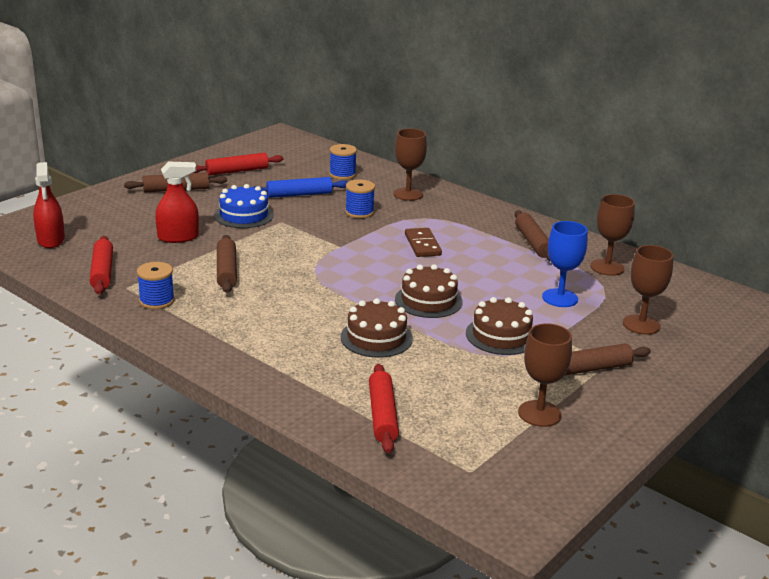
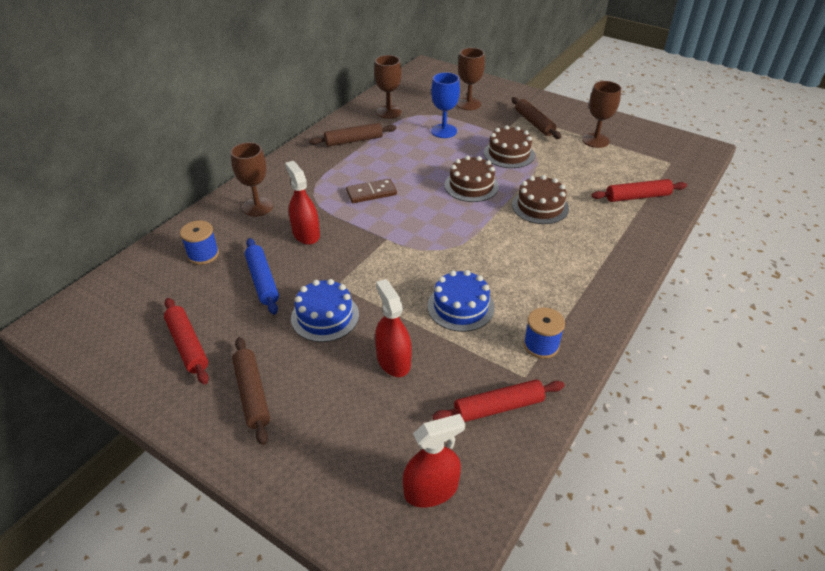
camera: 95 degrees left, 15 degrees up
brown rolling pin [217,235,237,293] -> blue cake [427,270,494,332]
blue spool [345,179,375,218] -> red spray bottle [285,161,320,245]

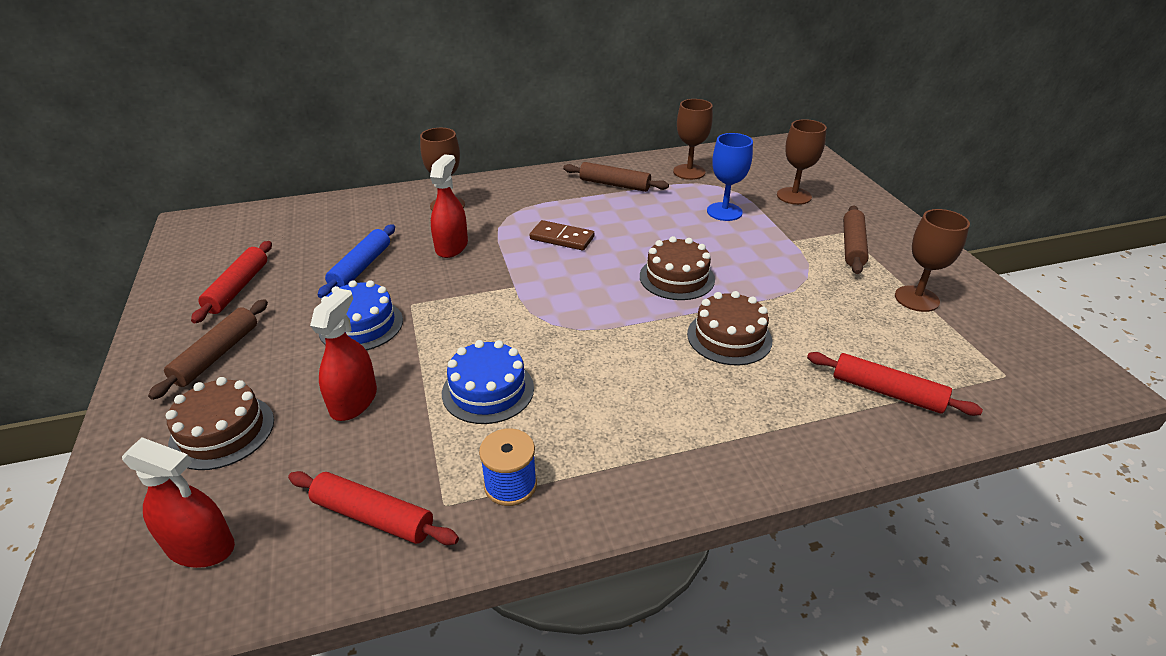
camera: 40 degrees right, 5 degrees down
blue spool [180,221,219,265] -> none
brown cake [484,125,535,168] -> brown cake moved to [166,377,274,470]

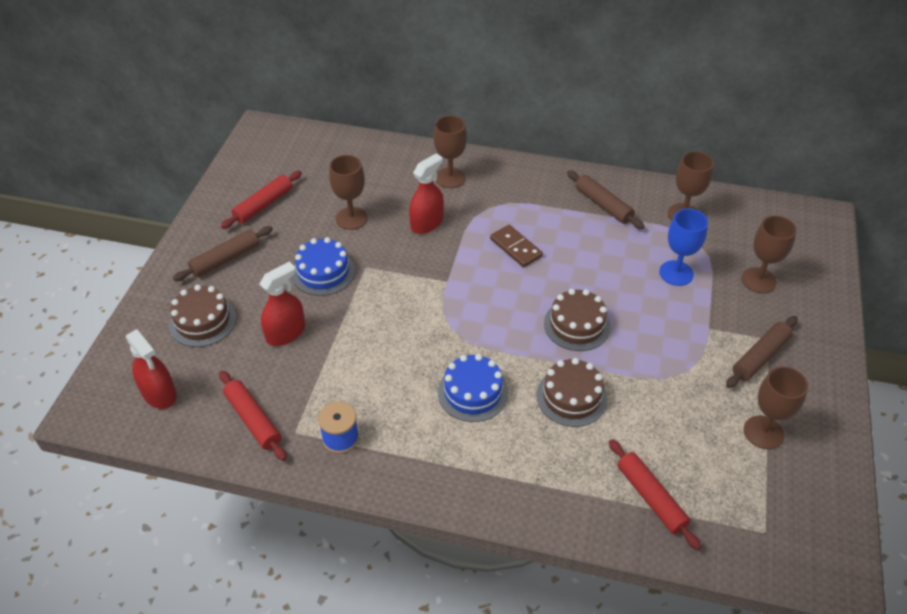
camera: 30 degrees right, 10 degrees up
blue rolling pin [318,224,395,298] -> brown goblet [329,155,368,230]
blue cake [442,340,534,424] -> blue cake moved to [438,354,508,422]

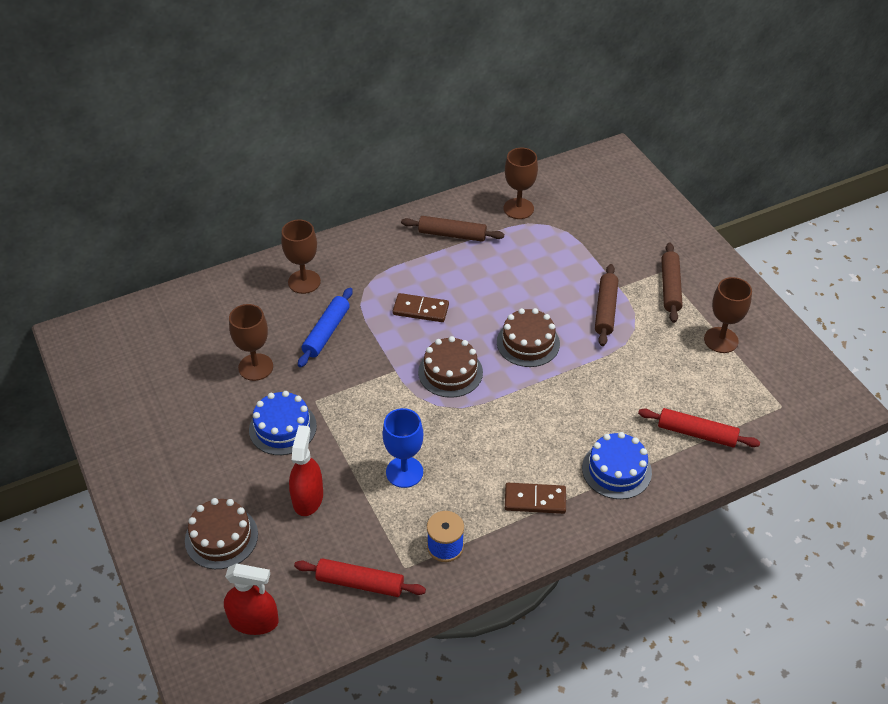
camera: 40 degrees left, 0 degrees up
brown rolling pin [173,226,273,281] -> brown rolling pin moved to [595,264,618,346]
red rolling pin [221,171,302,229] -> none
red spray bottle [409,154,444,234] -> blue rolling pin [298,288,353,367]
blue cake [438,354,508,422] -> blue cake moved to [582,432,652,499]
brown cake [536,358,608,427] -> brown cake moved to [418,336,483,398]
blue goblet [659,208,708,286] -> blue goblet moved to [382,408,423,488]
brown goblet [741,216,797,293] -> none
none -> brown domino [505,483,566,514]

